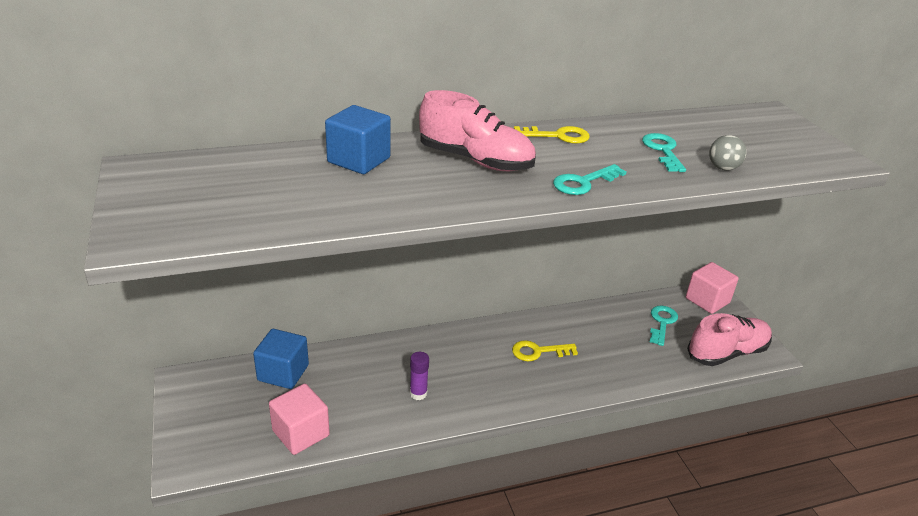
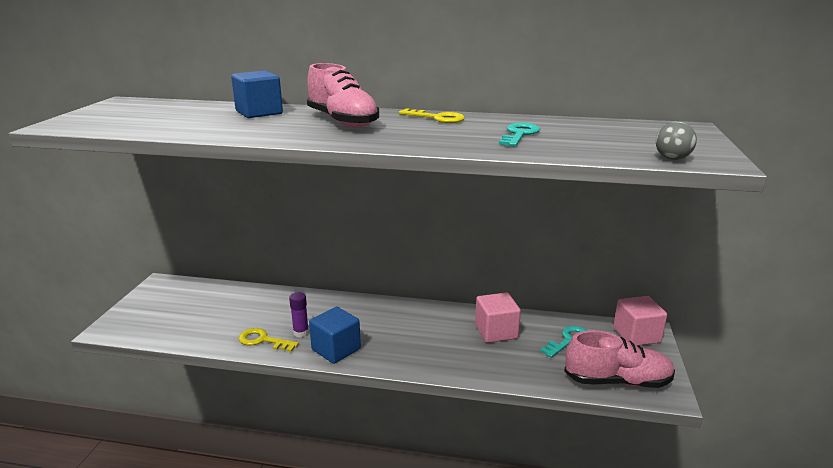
camera: 30 degrees right, 10 degrees down
blue cube [253,329,309,389] -> blue cube moved to [309,306,361,364]
pink cube [269,384,330,455] -> pink cube moved to [475,292,521,343]
yellow key [512,340,578,361] -> yellow key moved to [239,328,299,352]
turquoise key [553,164,627,195] -> none
grey ball [709,135,747,171] -> grey ball moved to [656,122,697,160]

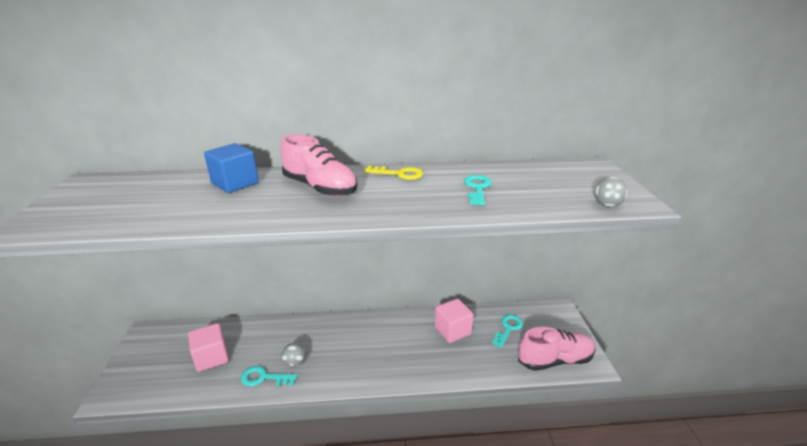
camera: 15 degrees left, 5 degrees up
yellow key [239,328,299,352] -> turquoise key [241,366,297,387]
purple glue stick [289,292,309,337] -> grey ball [282,343,306,367]
blue cube [309,306,361,364] -> none
pink cube [613,296,667,346] -> pink cube moved to [188,323,229,372]

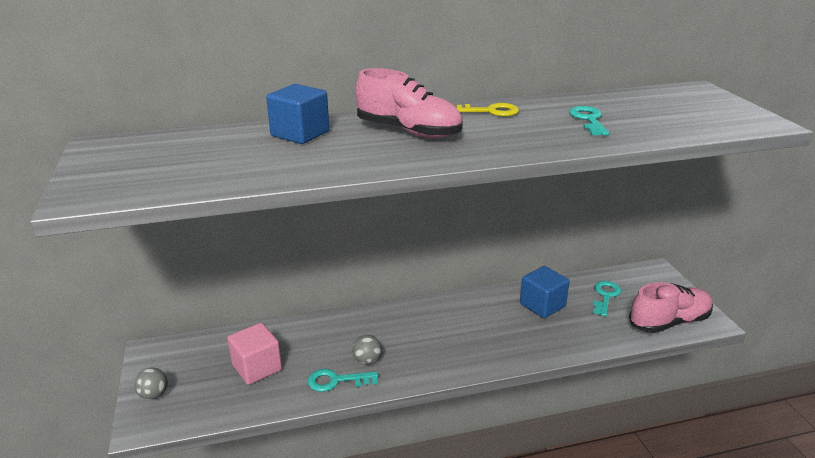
camera: 10 degrees left, 0 degrees up
pink cube [435,299,474,343] -> blue cube [520,266,570,318]
grey ball [595,177,628,207] -> grey ball moved to [134,368,168,400]

